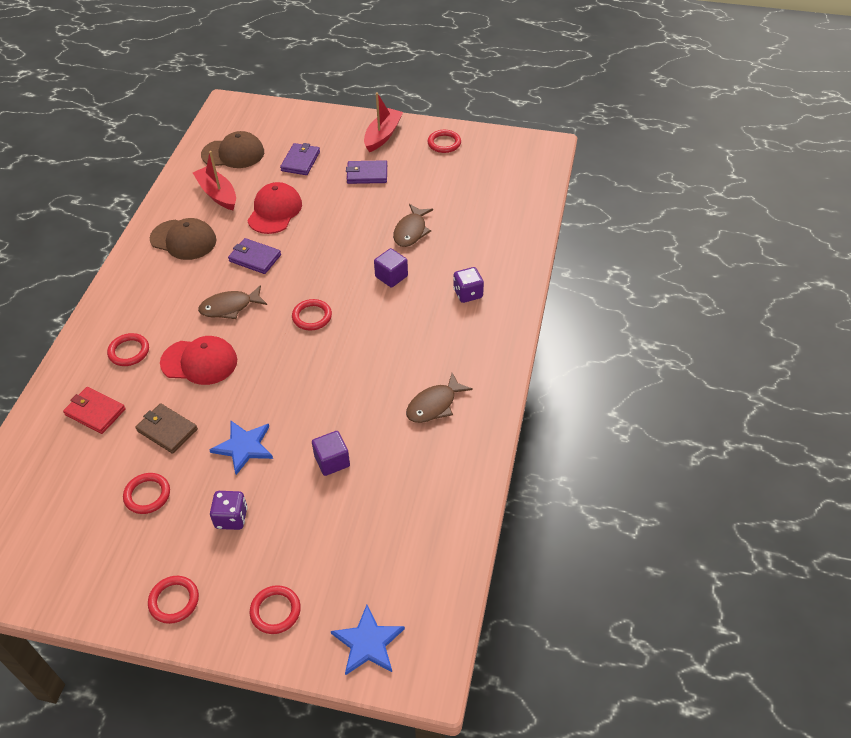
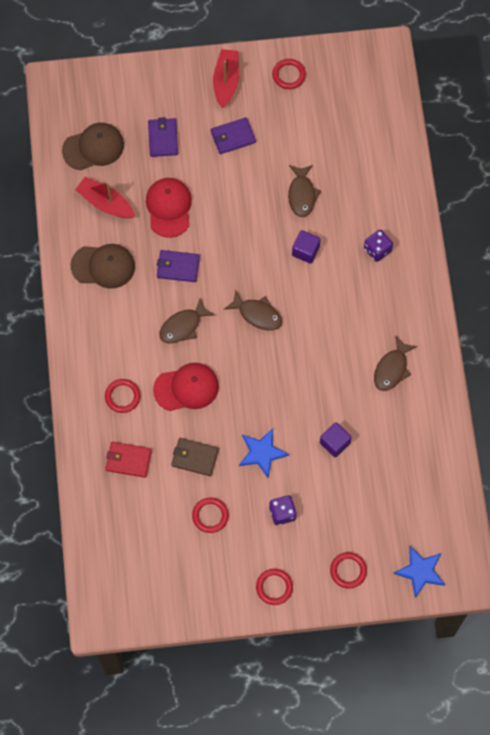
camera: 20 degrees left, 20 degrees up
red ring [292,299,332,330] -> brown fish [224,290,282,331]

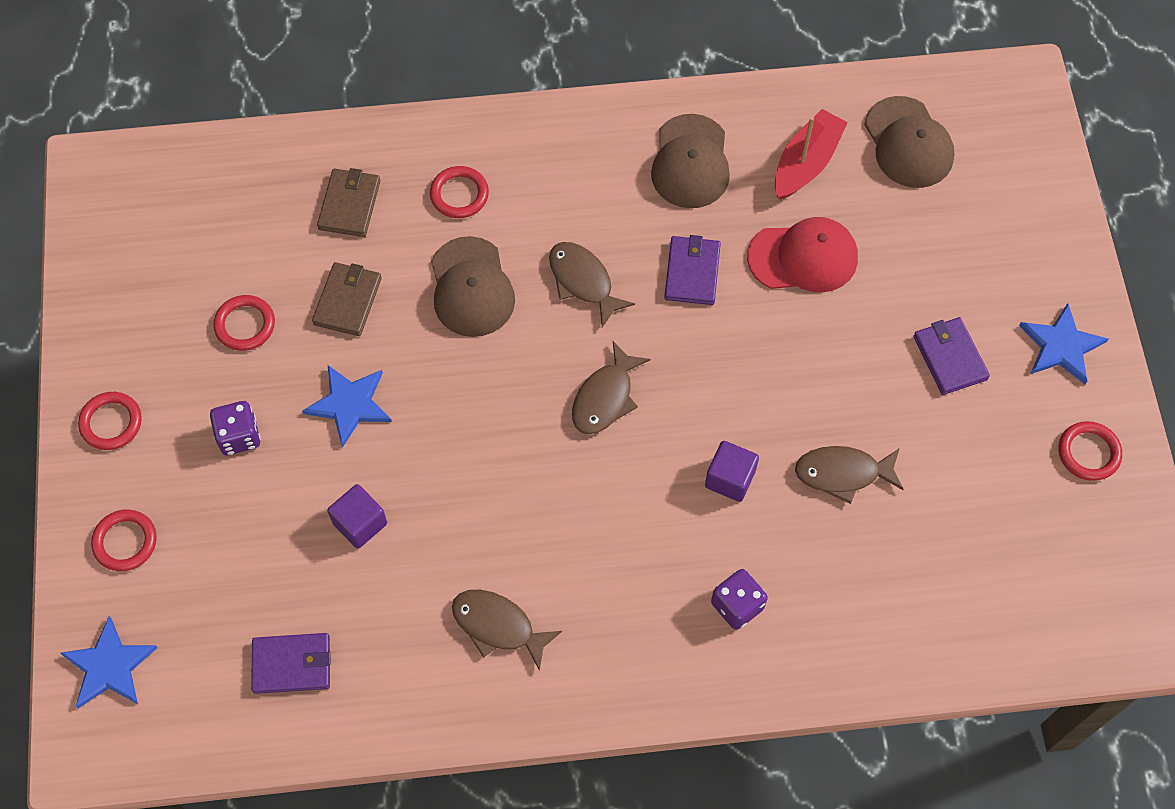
camera: 90 degrees right, 5 degrees down
red wallet [105,442,152,478] -> brown wallet [317,168,380,237]
purple wallet [148,117,178,157] -> purple wallet moved to [251,633,330,694]
red cap [153,363,219,411] -> brown cap [431,236,515,337]
red boat [213,49,239,108] -> blue star [1019,303,1108,384]

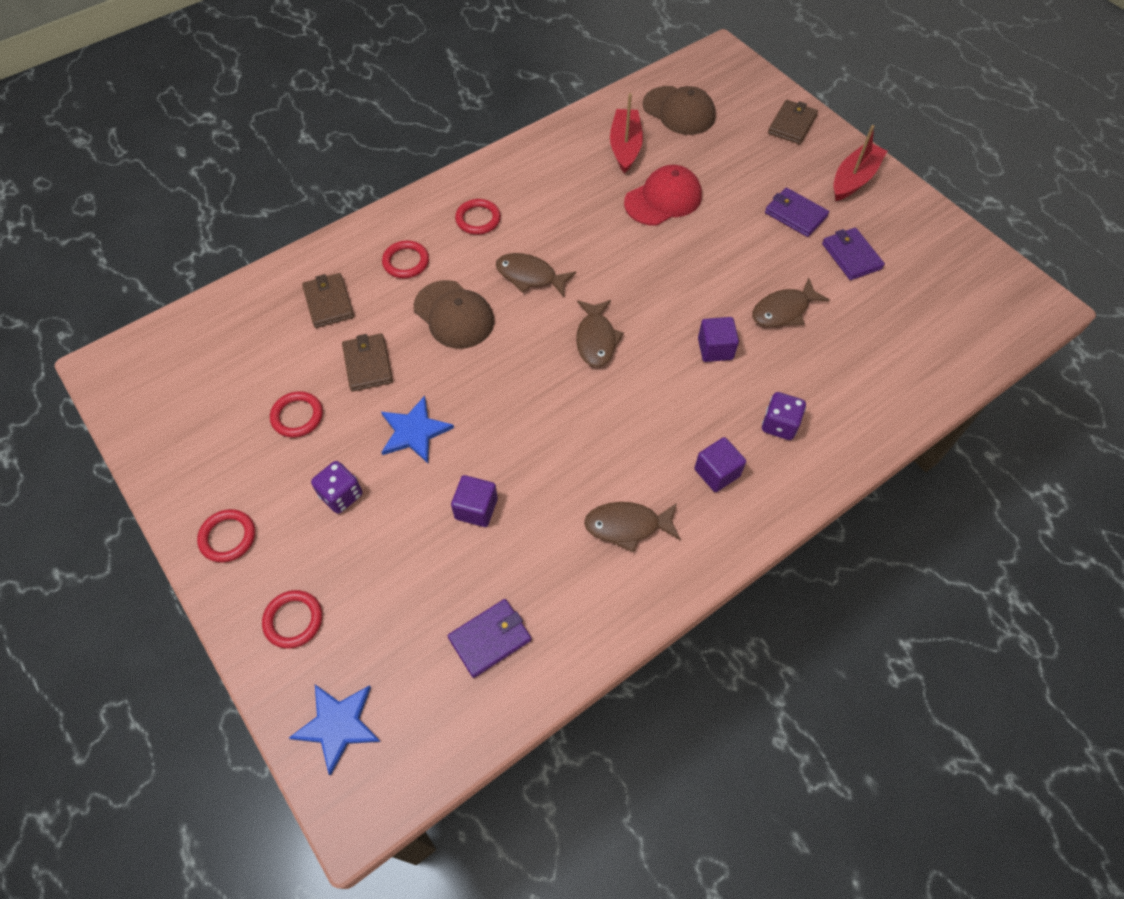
camera: 30 degrees left, 5 degrees down
brown cap [651,114,730,208] -> none
purple wallet [664,235,721,305] -> purple wallet moved to [822,228,885,280]
blue star [1019,303,1108,384] -> red boat [833,125,887,201]
red ring [1059,421,1122,481] -> red ring moved to [455,199,501,235]
none -> purple cube [694,437,746,492]
none -> brown wallet [768,100,818,144]

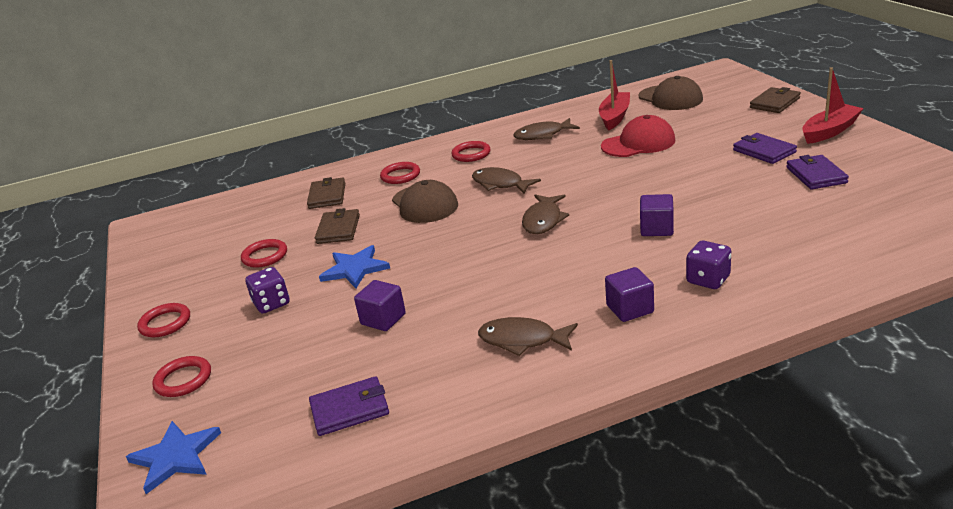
camera: 20 degrees right, 30 degrees down
brown fish [752,278,830,327] -> brown fish moved to [513,118,580,140]

